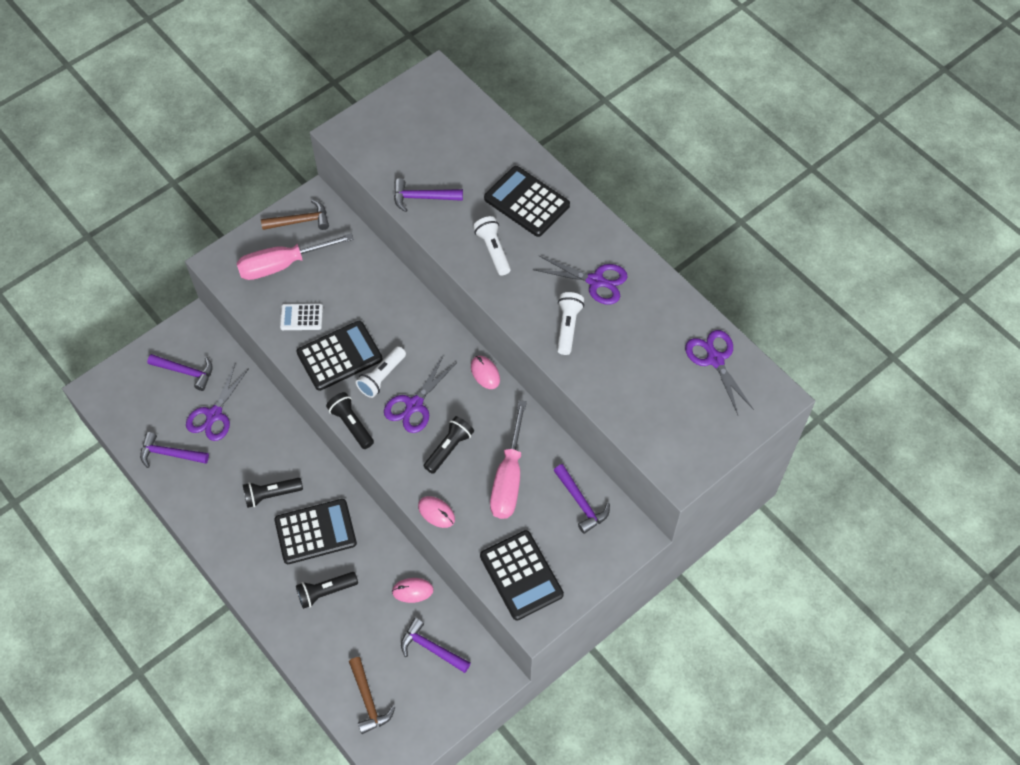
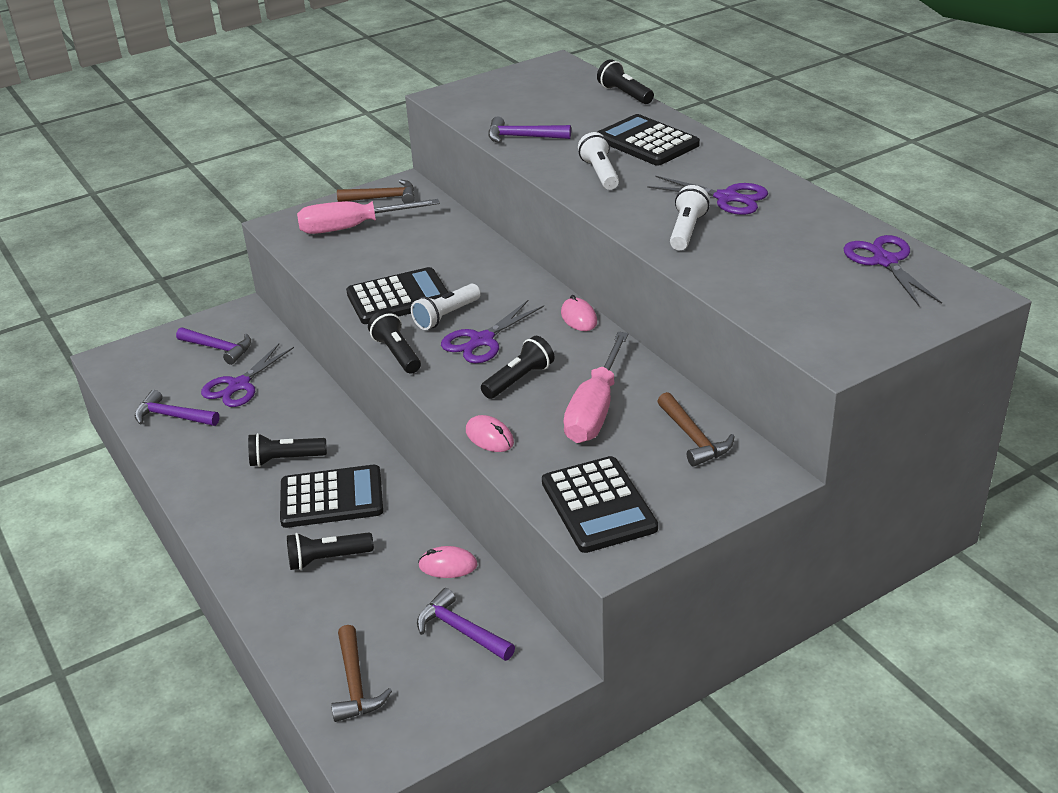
camera: 10 degrees right, 25 degrees down
white calculator [280,303,323,330] -> none
purple hammer [554,464,610,534] -> brown hammer [657,392,734,467]
none -> black flashlight [597,59,654,104]

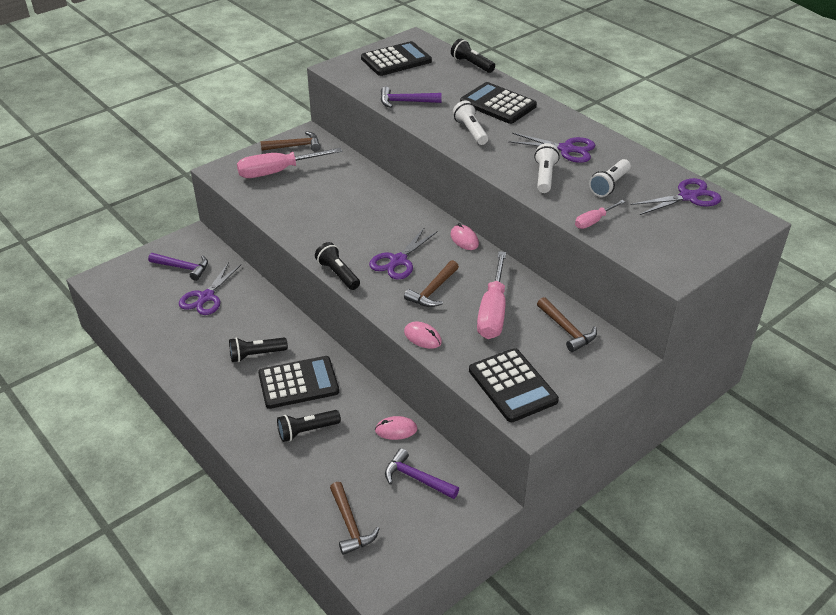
camera: 10 degrees left, 5 degrees up
purple hammer [134,390,219,426] -> none
black calculator [346,267,449,324] -> black calculator moved to [361,41,432,76]
white flashlight [411,284,481,330] -> white flashlight moved to [589,159,631,197]
black flashlight [481,336,554,399] -> brown hammer [404,260,459,307]
purple scissors [843,235,942,306] -> purple scissors turned 90 degrees clockwise [631,178,721,215]
none -> pink screwdriver [575,200,625,229]

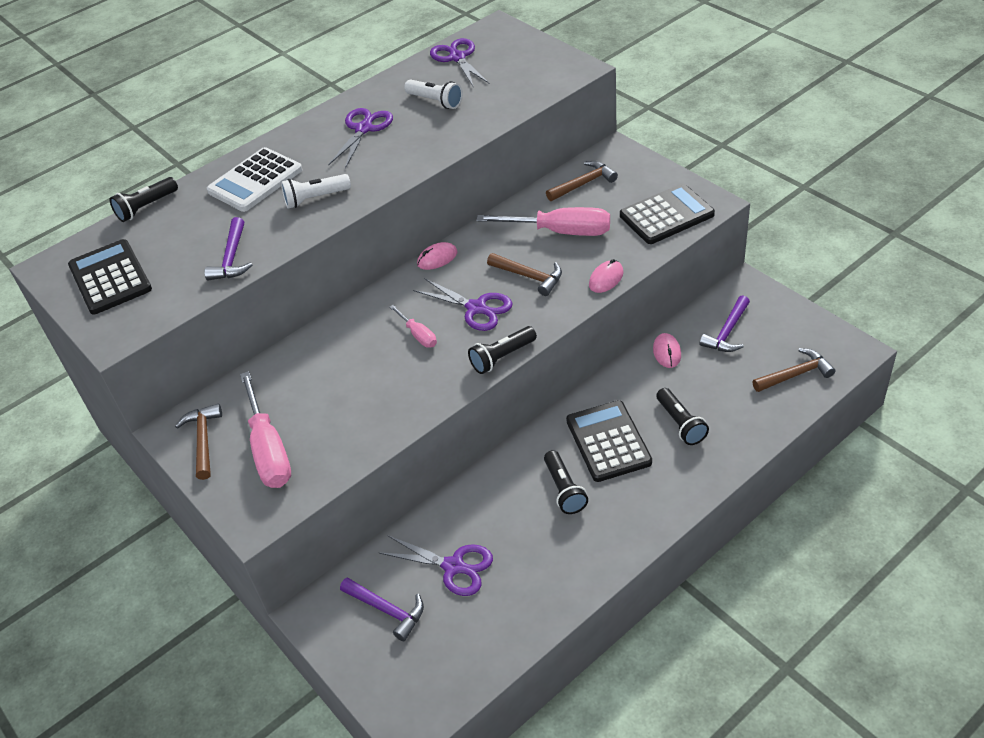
camera: 85 degrees left, 5 degrees up
purple hammer [148,253,208,281] -> purple hammer turned 105 degrees clockwise [340,577,424,641]
black calculator [460,82,537,124] -> white calculator [207,147,303,212]
white flashlight [534,143,560,193] -> none
pink screwdriver [575,200,625,229] -> pink screwdriver moved to [390,305,437,348]

